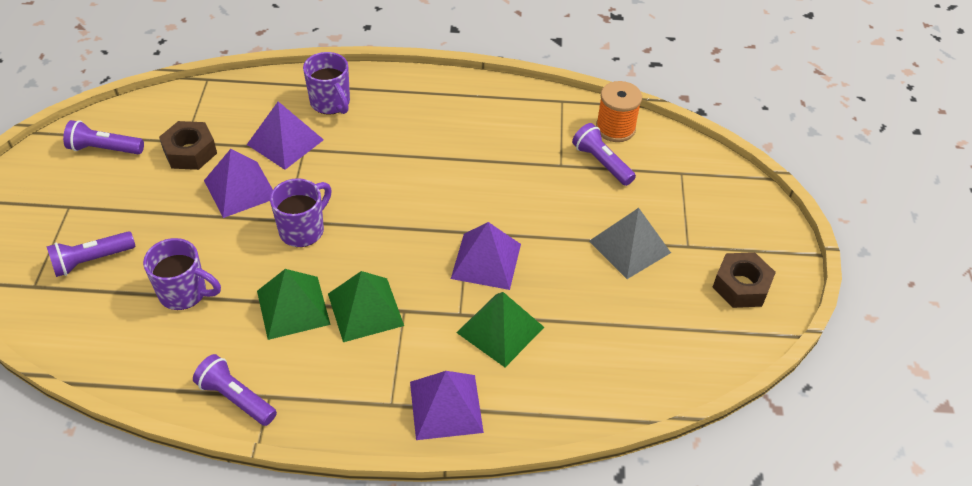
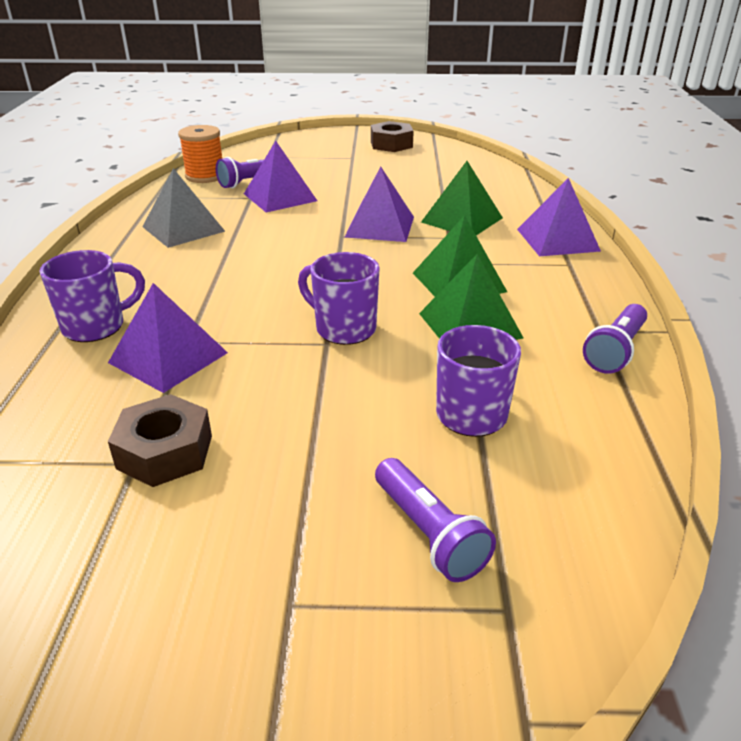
camera: 90 degrees left, 15 degrees down
purple flashlight [63,120,144,154] -> none
purple pyramid [204,149,273,218] -> purple pyramid moved to [244,141,317,213]
grey pyramid [589,208,671,279] -> grey pyramid moved to [142,168,225,248]

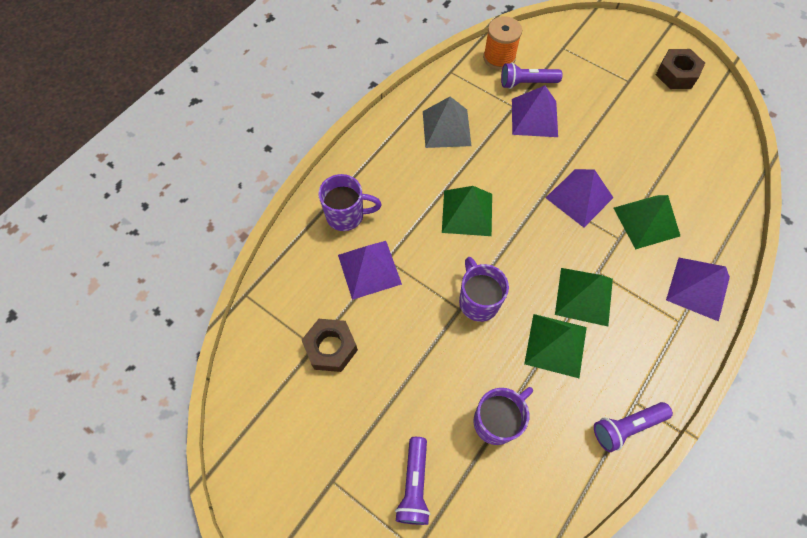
camera: 35 degrees right, 30 degrees up
none -> green pyramid [442,186,492,236]

